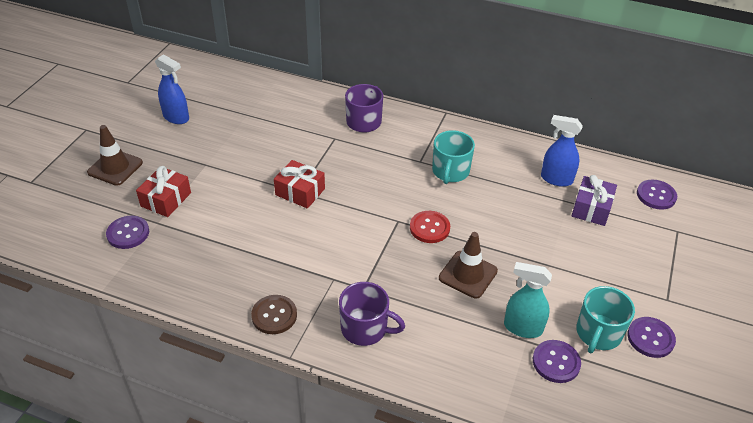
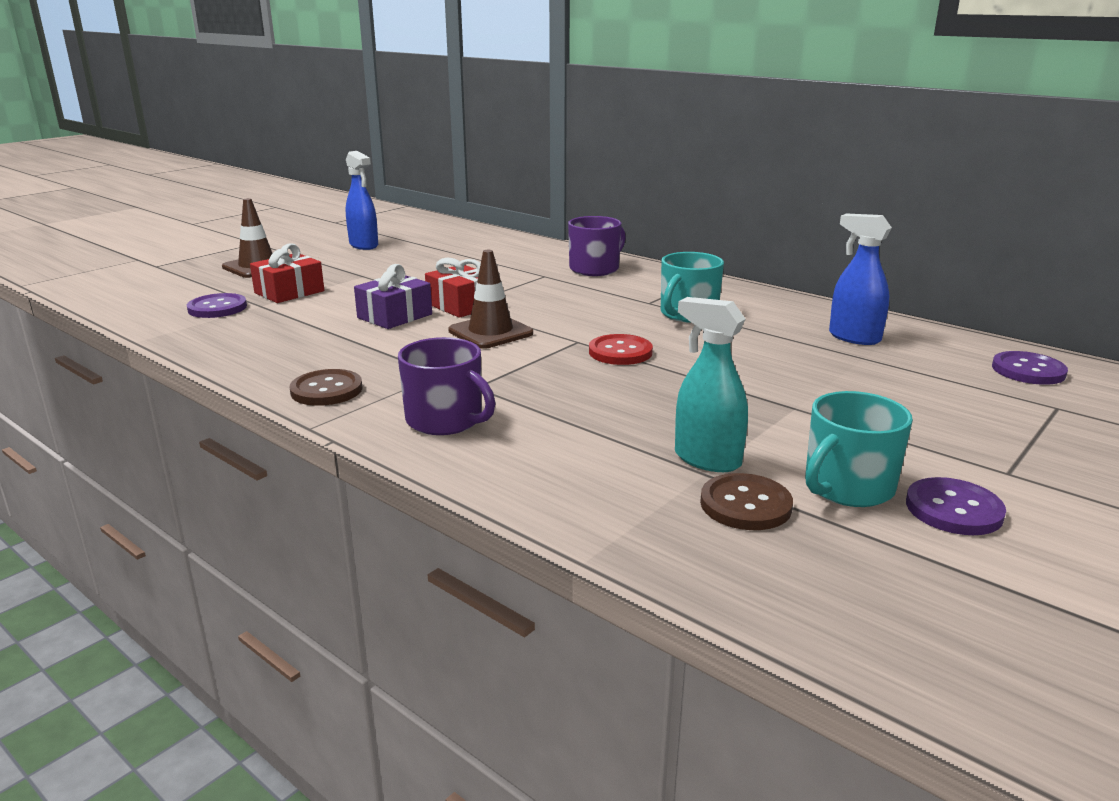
camera: 20 degrees right, 20 degrees down
brown traffic cone [439,232,498,298] -> brown traffic cone moved to [448,250,533,349]
purple button [533,340,581,383] -> brown button [700,473,793,530]
purple gift [572,175,617,226] -> purple gift moved to [354,264,432,329]

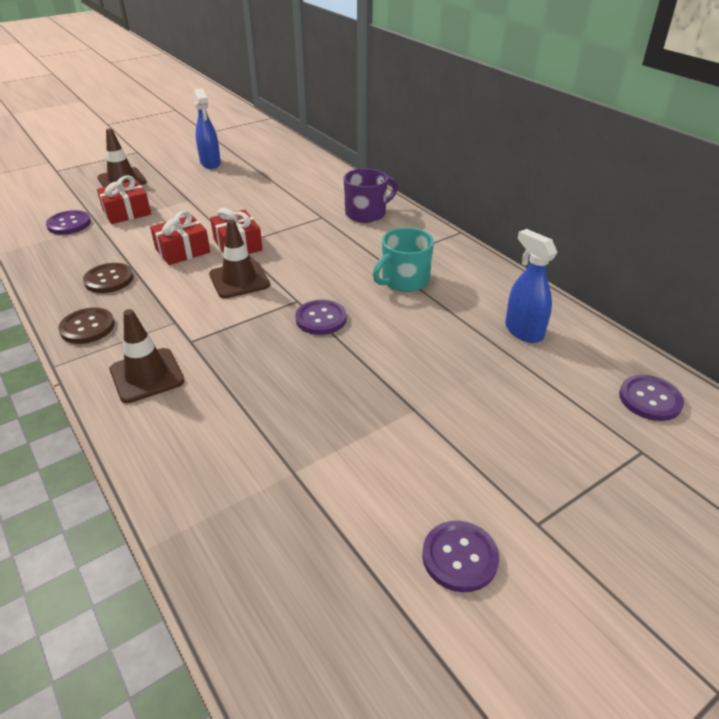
camera: 15 degrees right, 15 degrees up
purple gift [354,264,432,329] -> red gift [150,211,210,265]
purple mug [398,337,496,435] -> brown traffic cone [110,309,184,403]
red button [589,334,653,365] -> purple button [295,300,347,335]
turquoise spray bottle [675,297,748,472] -> none
brown button [700,473,793,530] -> brown button moved to [83,263,133,293]
turquoise mug [805,391,913,507] -> none

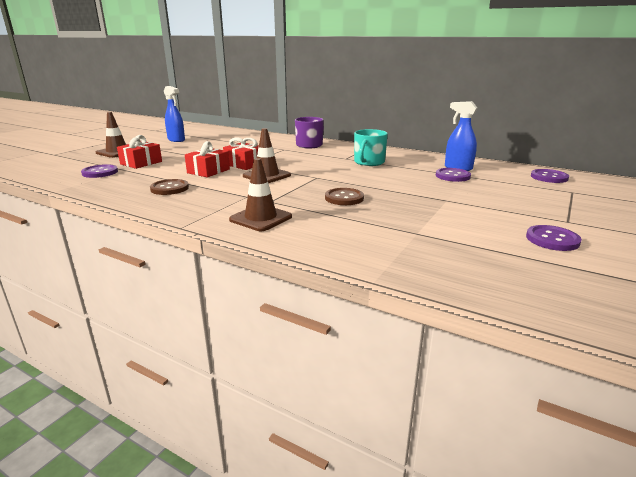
camera: 25 degrees left, 15 degrees down
brown button [58,308,115,344] -> brown button moved to [325,188,364,205]
purple button [295,300,347,335] -> purple button moved to [436,168,471,182]

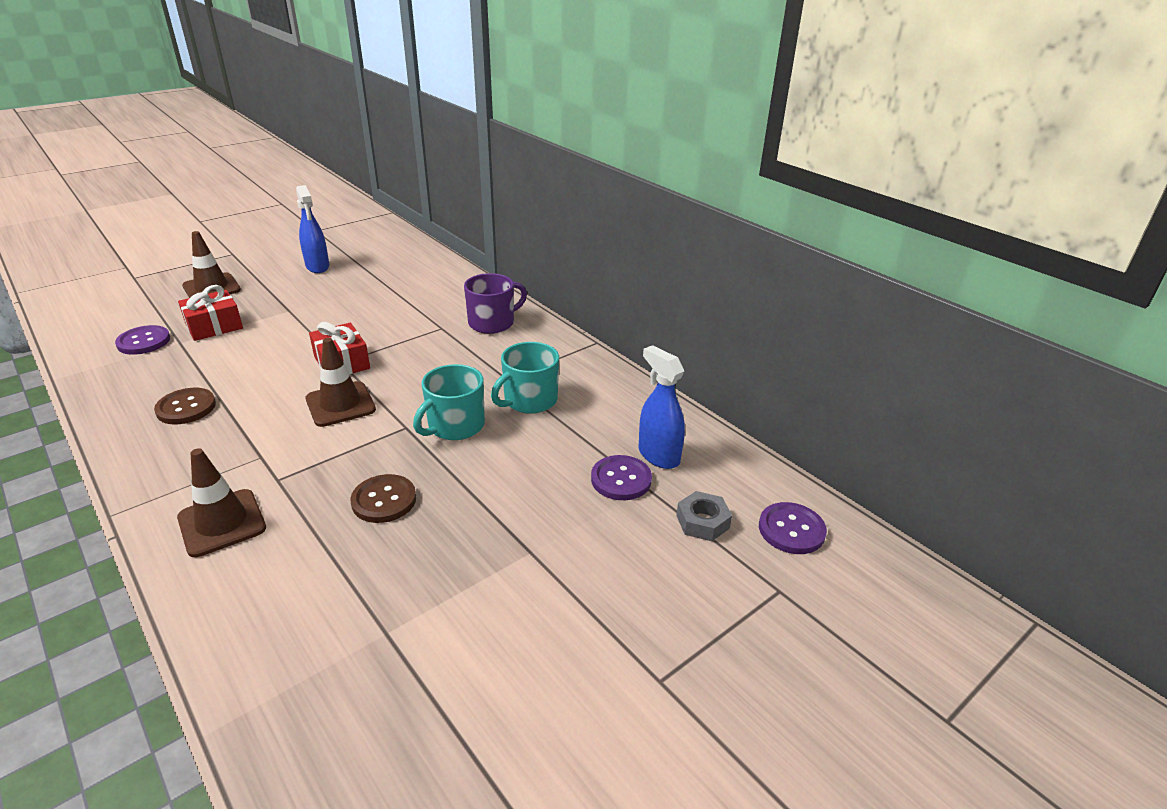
camera: 20 degrees right, 10 degrees up
red gift [185,141,230,177] -> none
purple button [526,225,582,251] -> none
none -> turquoise mug [413,364,485,440]
none -> grey nut [676,491,732,541]

